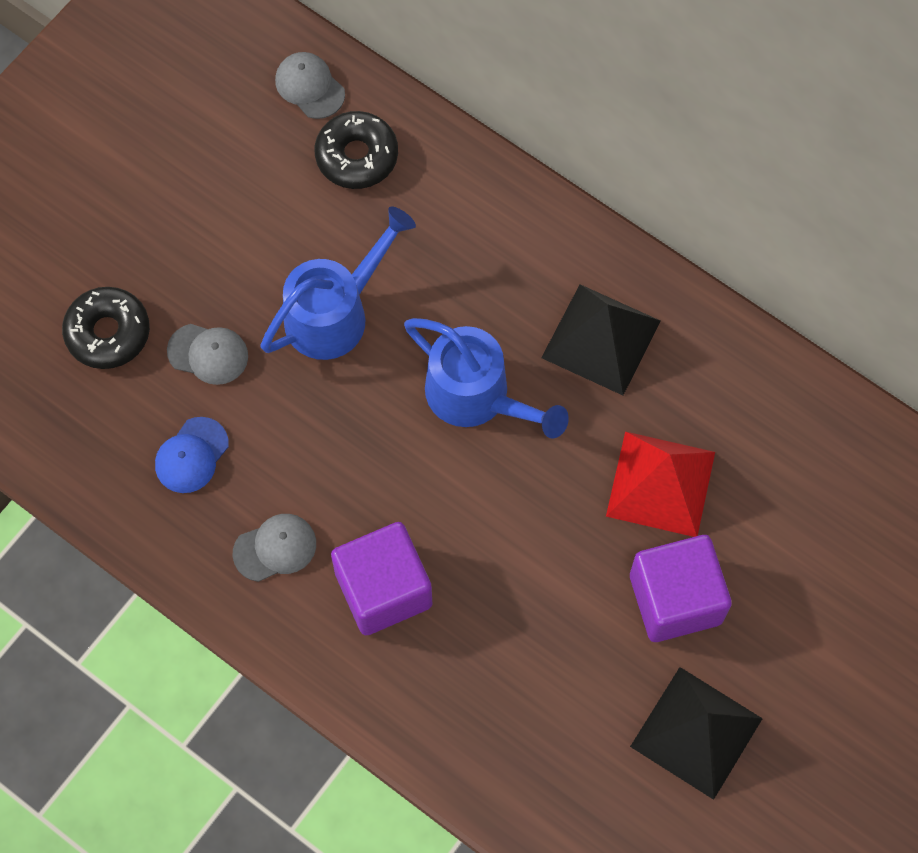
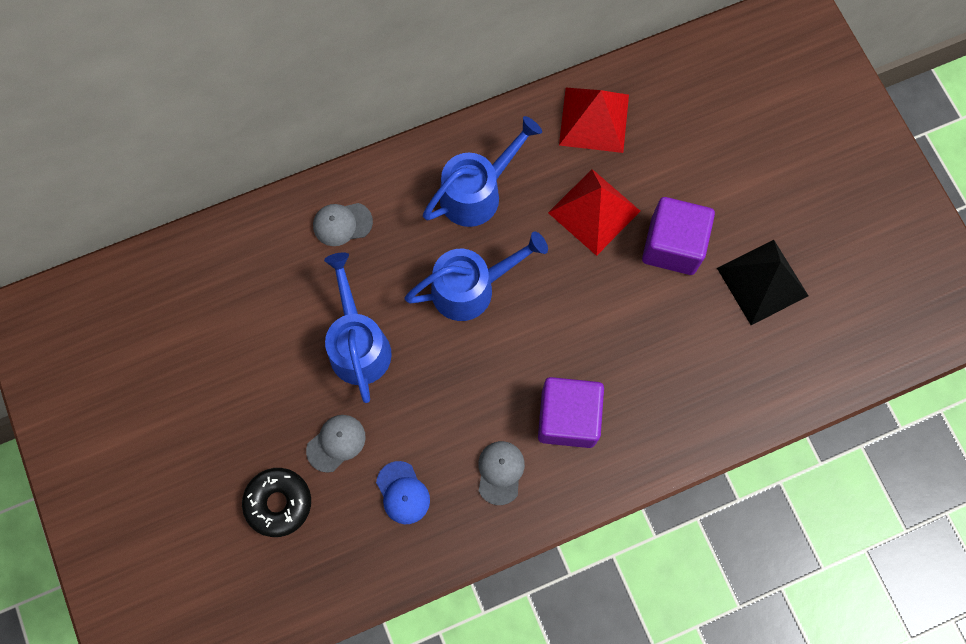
camera: 60 degrees left, 5 degrees up
grey cap [275,52,345,119] -> grey cap moved to [313,203,373,246]
black donut [315,111,398,189] -> none
black pyramid [541,284,661,395] -> blue watering can [423,116,542,227]
none -> red pyramid [559,88,629,153]

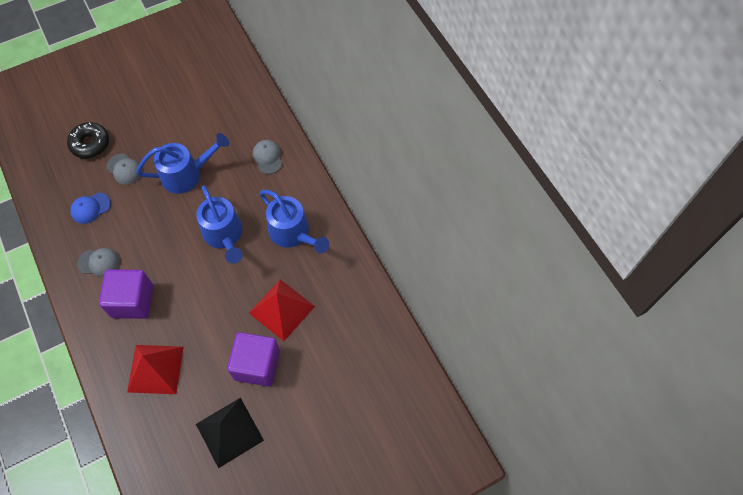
camera: 85 degrees right, 10 degrees down
red pyramid [559,88,629,153] -> red pyramid moved to [127,345,184,394]

